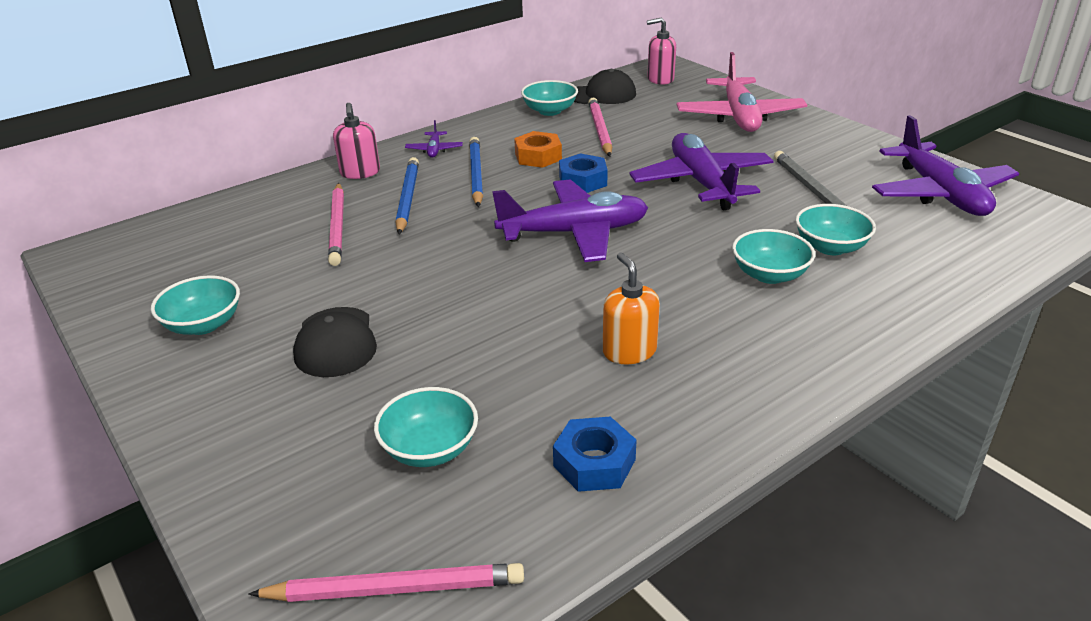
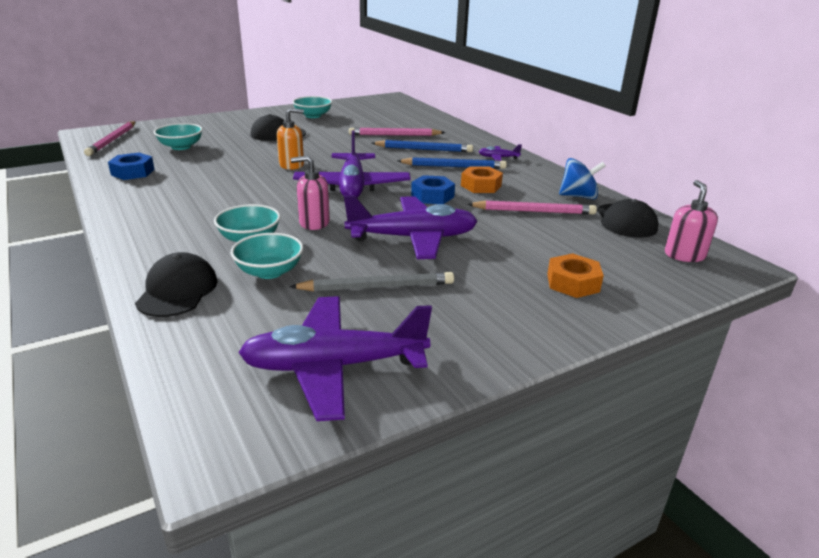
camera: 95 degrees right, 5 degrees down
pink soap dispenser [333,103,380,179] -> pink soap dispenser moved to [291,155,330,230]
turquoise bowl [521,80,578,116] -> blue spinning top [559,158,605,200]
orange soap dispenser [603,253,660,364] -> orange soap dispenser moved to [277,108,304,170]
pink plane [677,52,807,132] -> orange nut [547,253,604,298]
none -> black cap [135,252,217,317]

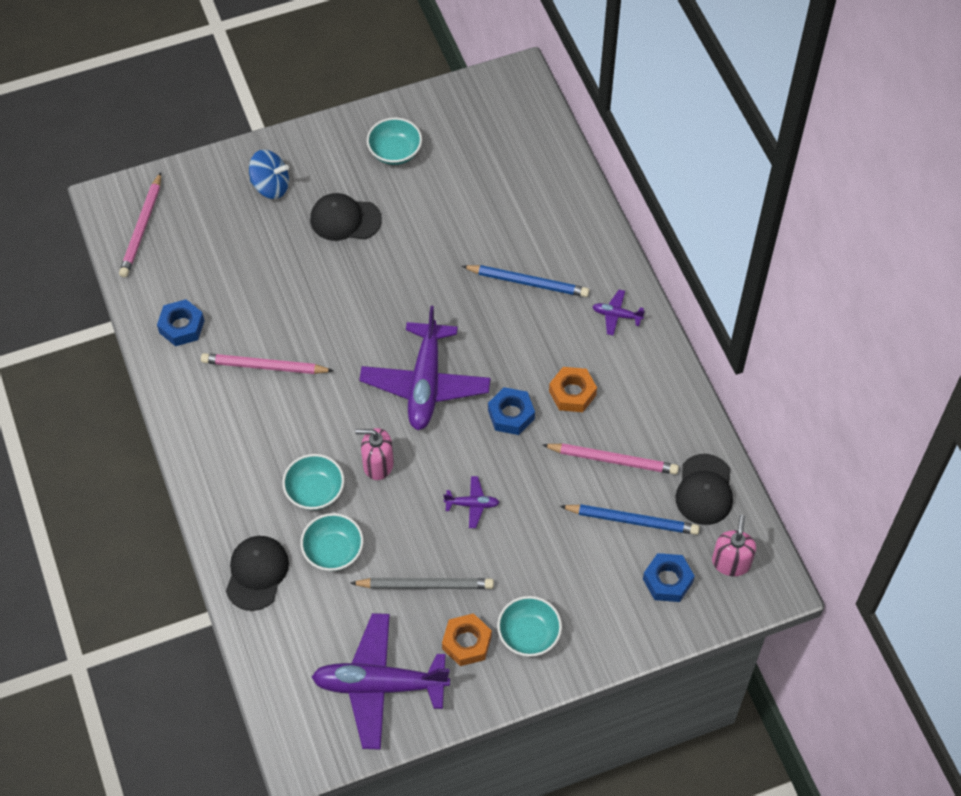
camera: 10 degrees right, 30 degrees up
turquoise bowl [154,123,203,150] -> turquoise bowl moved to [497,596,562,657]
orange soap dispenser [277,108,304,170] -> none
purple plane [344,195,477,259] -> purple plane [443,476,500,528], size x0.43
pink pencil [349,128,445,136] -> pink pencil moved to [201,353,334,374]
blue pencil [397,157,507,169] -> blue pencil moved to [560,504,700,535]
orange nut [547,253,604,298] -> orange nut moved to [442,613,492,666]
blue spinning top [559,158,605,200] -> blue spinning top moved to [249,150,289,199]
none -> blue nut [643,553,695,602]

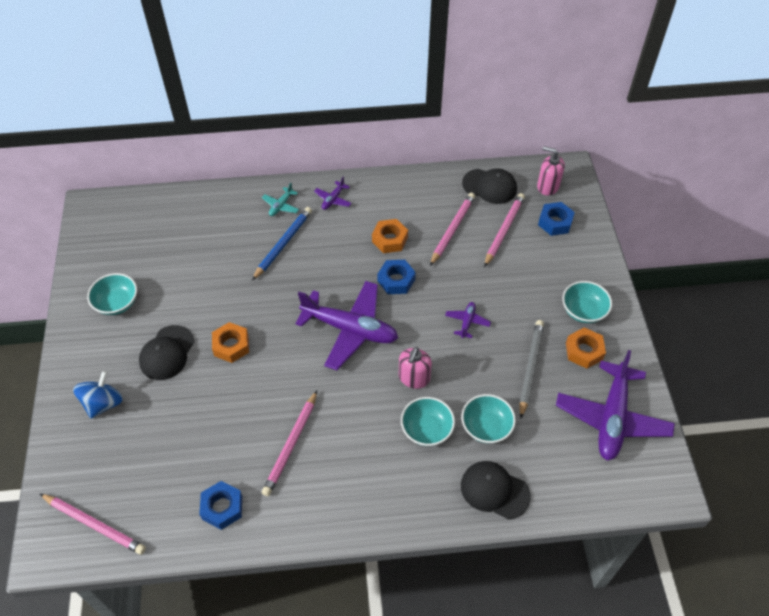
camera: 75 degrees left, 5 degrees down
blue pencil [560,504,700,535] -> pink pencil [484,193,525,267]
none -> orange nut [212,322,249,363]
none -> turquoise plane [262,183,299,216]

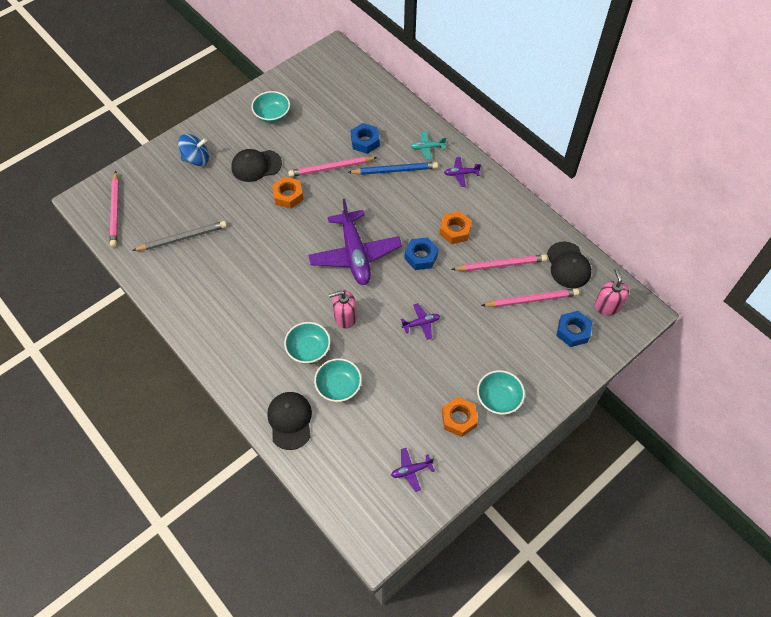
camera: 55 degrees right, 5 degrees up
blue nut [199,481,242,530] -> blue nut moved to [351,123,380,154]
pink pencil [262,391,317,496] -> pink pencil moved to [288,157,377,177]
grey pencil [519,320,544,419] -> grey pencil moved to [132,221,227,251]
purple plane [556,350,675,461] -> purple plane [391,448,435,492], size x0.43

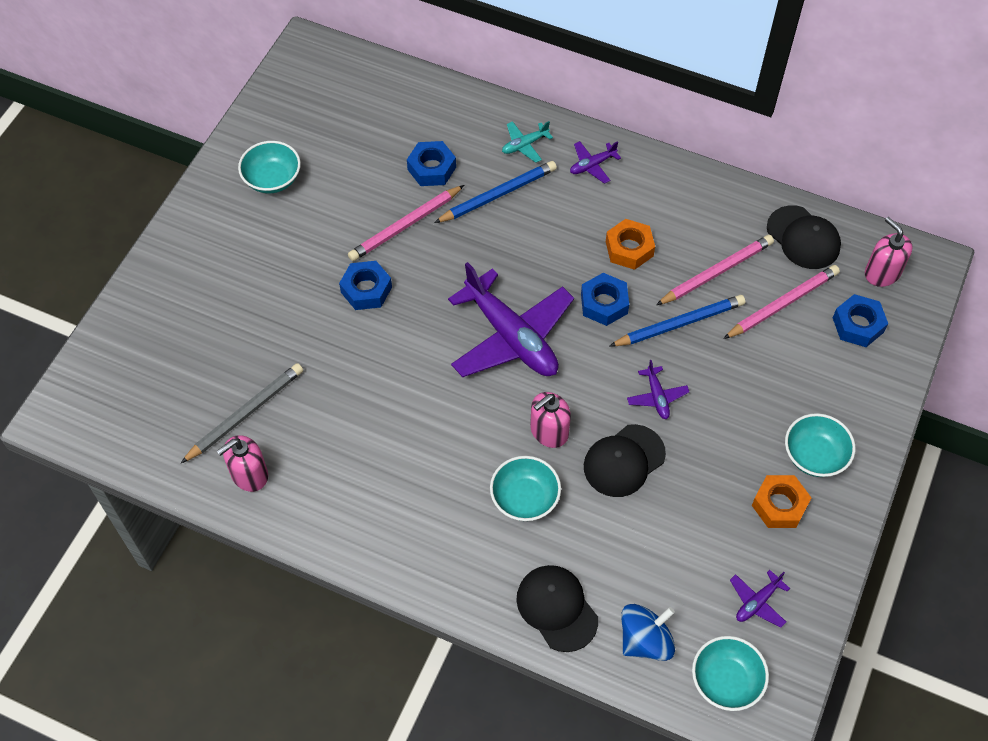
camera: 25 degrees left, 0 degrees up
pink pencil [110,171,119,247] -> none
blue spinning top [178,134,209,166] -> blue spinning top moved to [621,604,675,661]
black cap [231,149,282,182] -> black cap moved to [584,424,666,497]
orange nut [272,177,303,209] -> blue nut [339,261,392,310]
turquoise bowl [314,358,362,402] -> turquoise bowl moved to [692,636,769,711]
purple plane [401,303,440,340] -> purple plane turned 120 degrees clockwise [627,360,689,419]
none -> pink soap dispenser [217,435,268,492]
none -> blue pencil [609,295,745,346]

